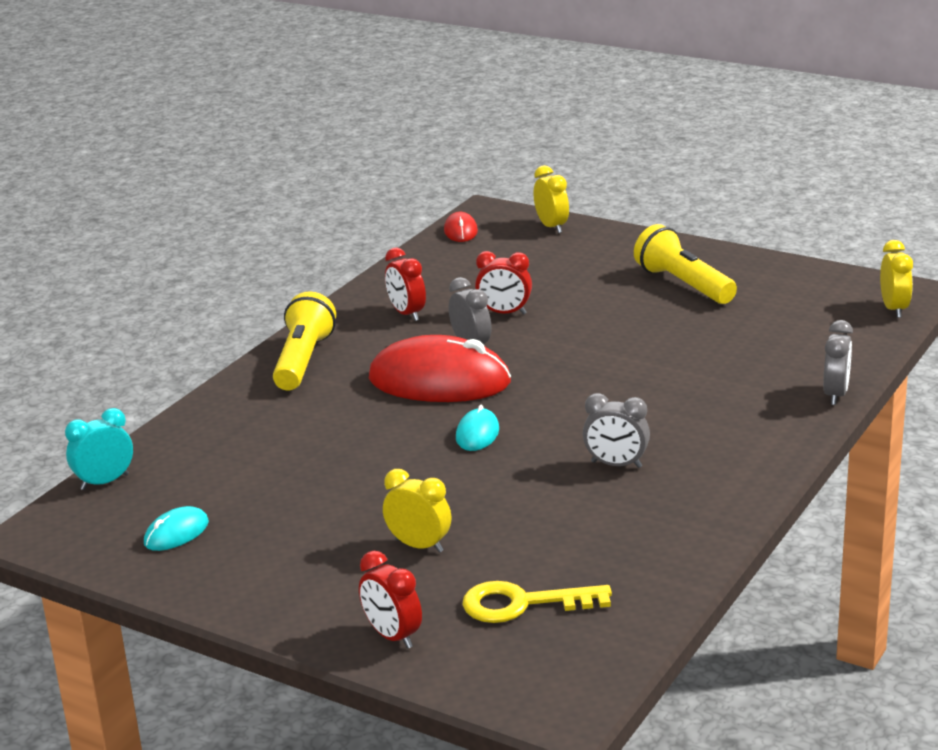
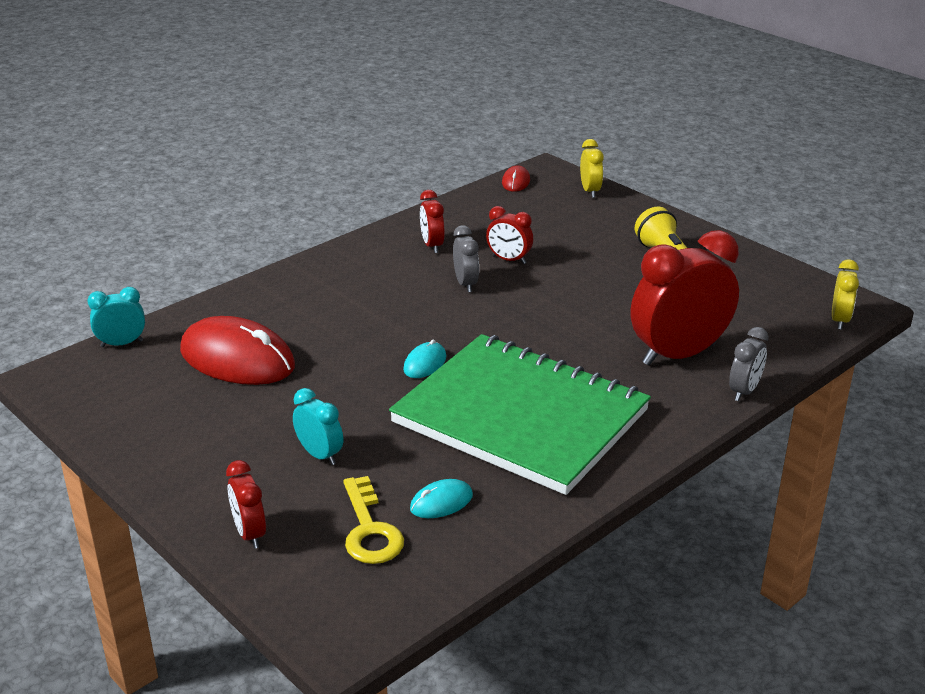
camera: 15 degrees right, 5 degrees up
turquoise mouse [144,506,209,551] -> turquoise mouse moved to [410,479,473,518]
yellow flashlight [273,291,336,391] -> none
red mouse [369,335,511,402] -> red mouse moved to [180,316,295,385]
yellow clock [383,469,451,553] -> turquoise clock [293,388,343,465]
yellow key [462,581,612,623] -> yellow key turned 120 degrees counterclockwise [343,476,404,564]
grey clock [583,393,650,468] -> green notebook [389,334,651,495]
none -> red clock [631,230,739,366]

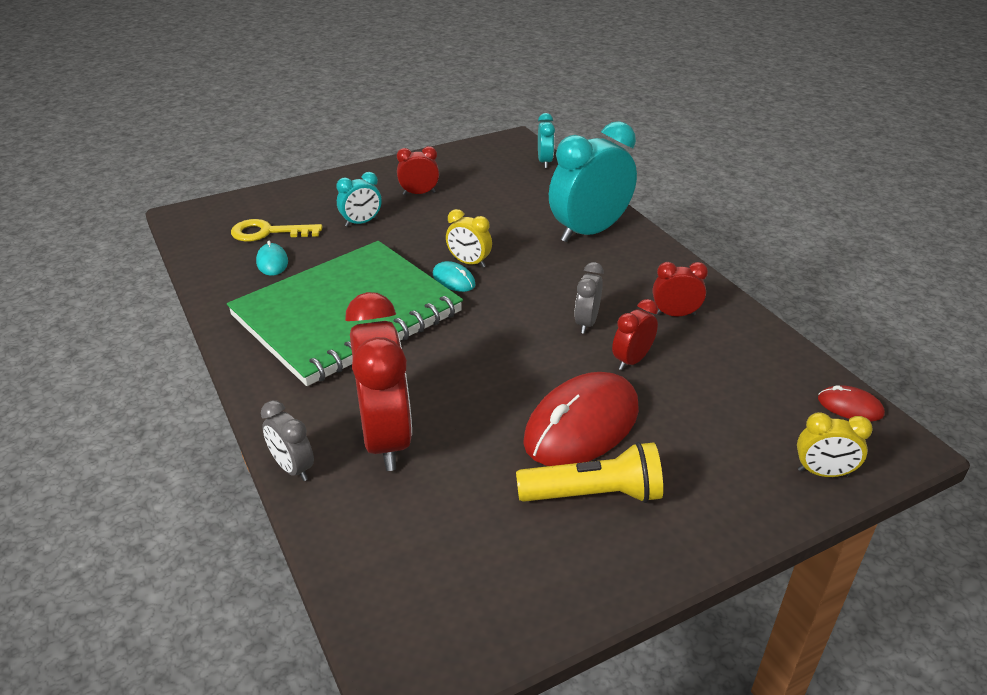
camera: 105 degrees right, 5 degrees up
red mouse [180,316,295,385] -> red mouse moved to [523,372,639,466]
red clock [226,460,266,549] -> red clock moved to [397,146,439,195]
grey clock [453,225,479,292] -> grey clock turned 105 degrees clockwise [574,262,604,334]
yellow clock [832,259,859,330] -> yellow clock moved to [446,209,492,268]
none -> turquoise clock [549,121,637,242]

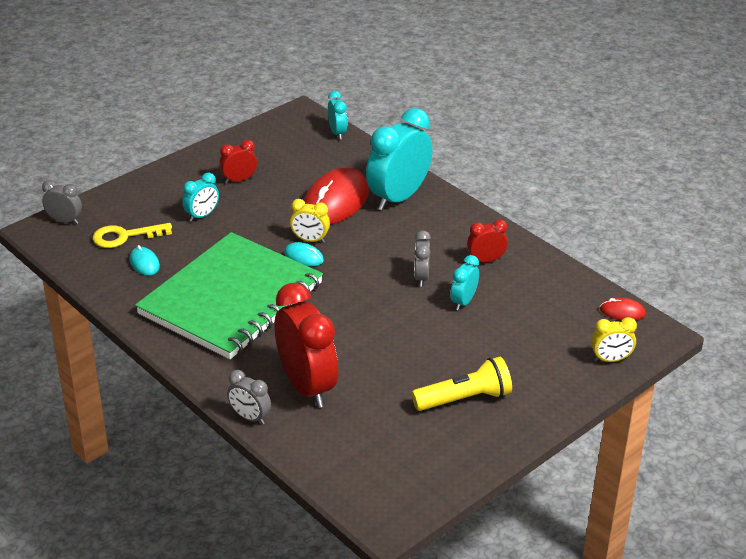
camera: 15 degrees left, 0 degrees up
red mouse [523,372,639,466] -> red mouse moved to [304,167,369,225]
red clock [612,299,658,370] -> turquoise clock [451,255,479,310]
none -> grey clock [42,180,82,224]

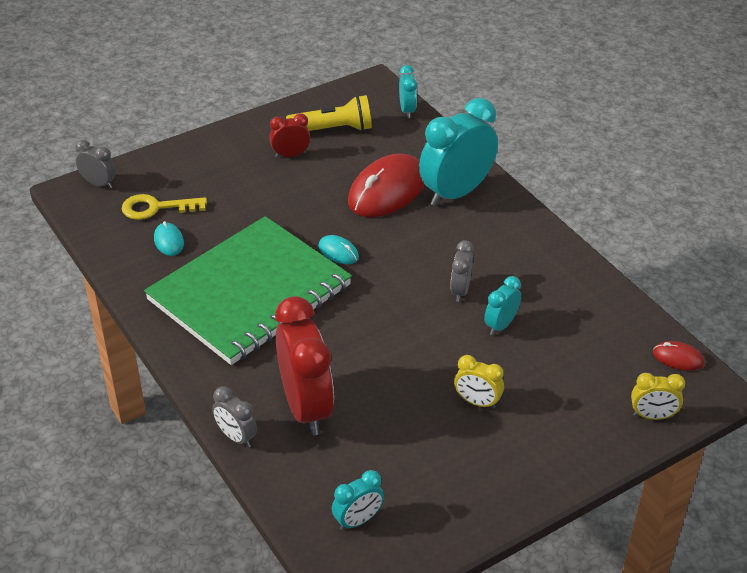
camera: 10 degrees right, 5 degrees up
turquoise clock [182,172,219,221] -> turquoise clock moved to [332,470,384,530]
yellow clock [290,199,330,243] -> yellow clock moved to [454,355,504,409]
yellow flashlight [412,357,512,411] -> yellow flashlight moved to [286,95,372,131]
red clock [467,219,508,263] -> none

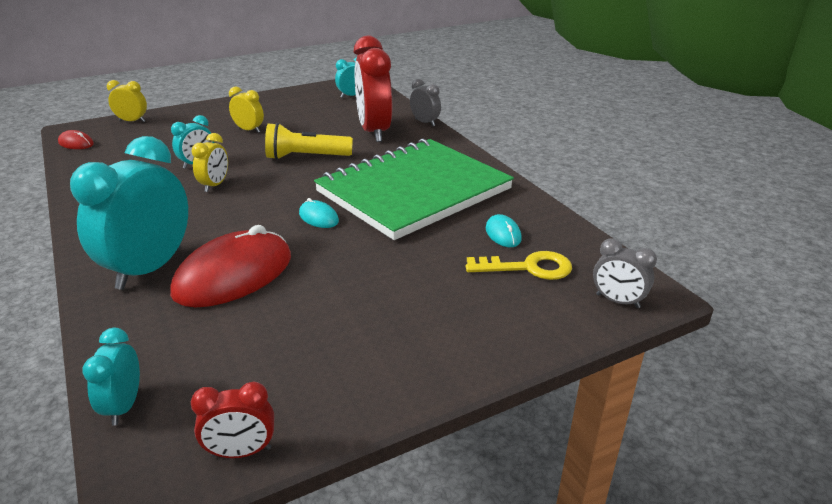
camera: 175 degrees left, 10 degrees down
red clock [269,113,310,158] -> red clock moved to [191,382,274,458]
yellow flashlight [286,95,372,131] -> yellow flashlight moved to [265,123,353,160]
turquoise clock [419,98,498,206] -> turquoise clock turned 150 degrees clockwise [70,136,188,290]
grey clock [450,241,474,302] -> yellow clock [192,133,228,192]

